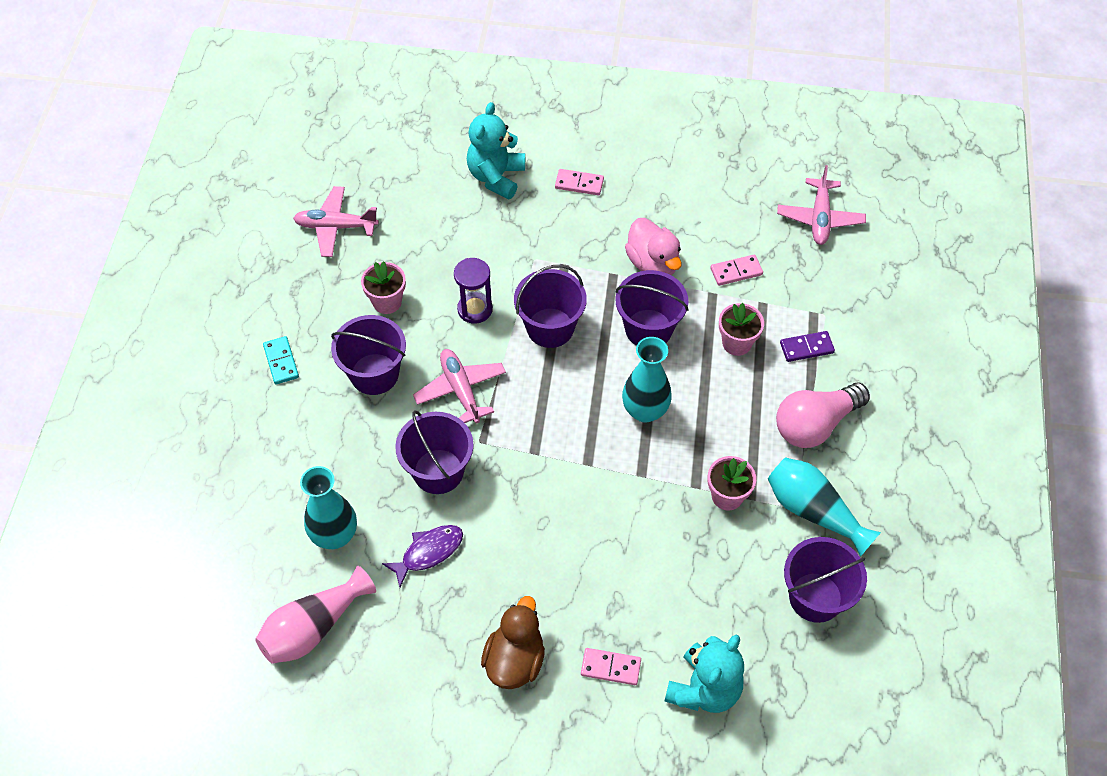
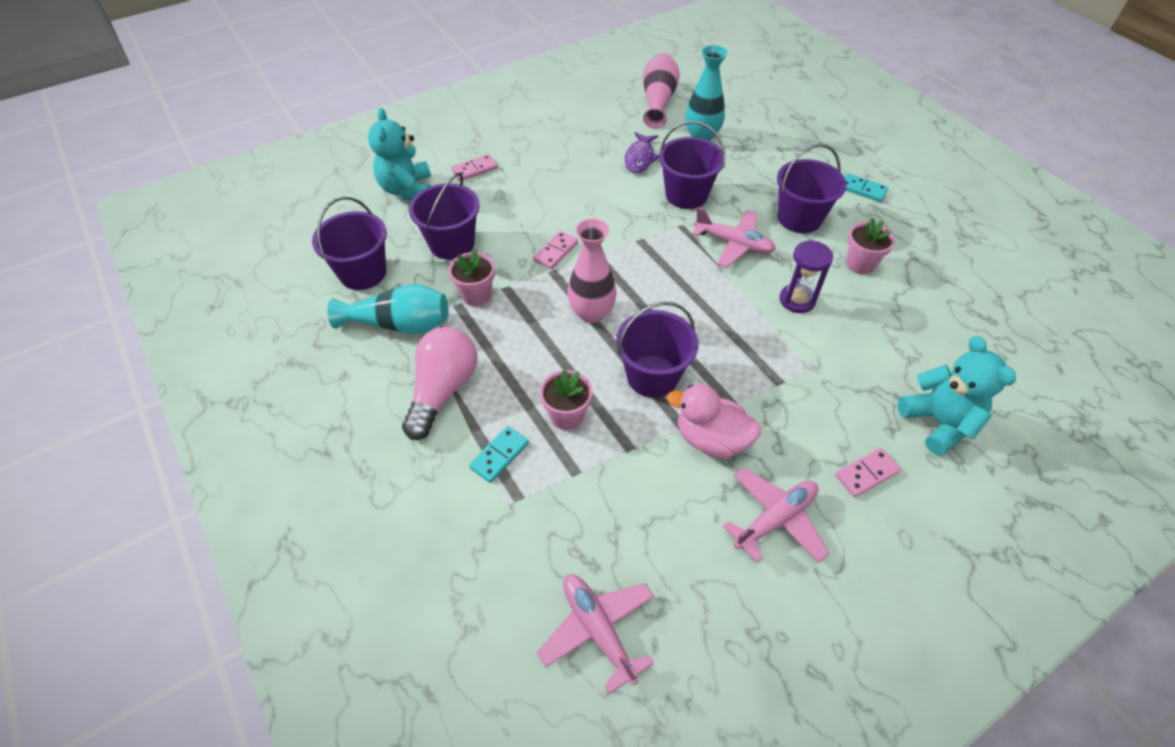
camera: 140 degrees right, 5 degrees down
pink plane [293,186,379,257] -> pink plane moved to [723,468,829,563]
brown duck [481,596,545,689] -> none
purple bucket [514,265,587,348] -> purple bucket moved to [409,173,480,260]
turquoise vase [622,337,672,423] -> pink vase [567,219,616,323]
pink domino [710,254,763,286] -> pink domino moved to [533,231,578,269]
purple domino [780,331,835,362] -> turquoise domino [469,426,529,483]

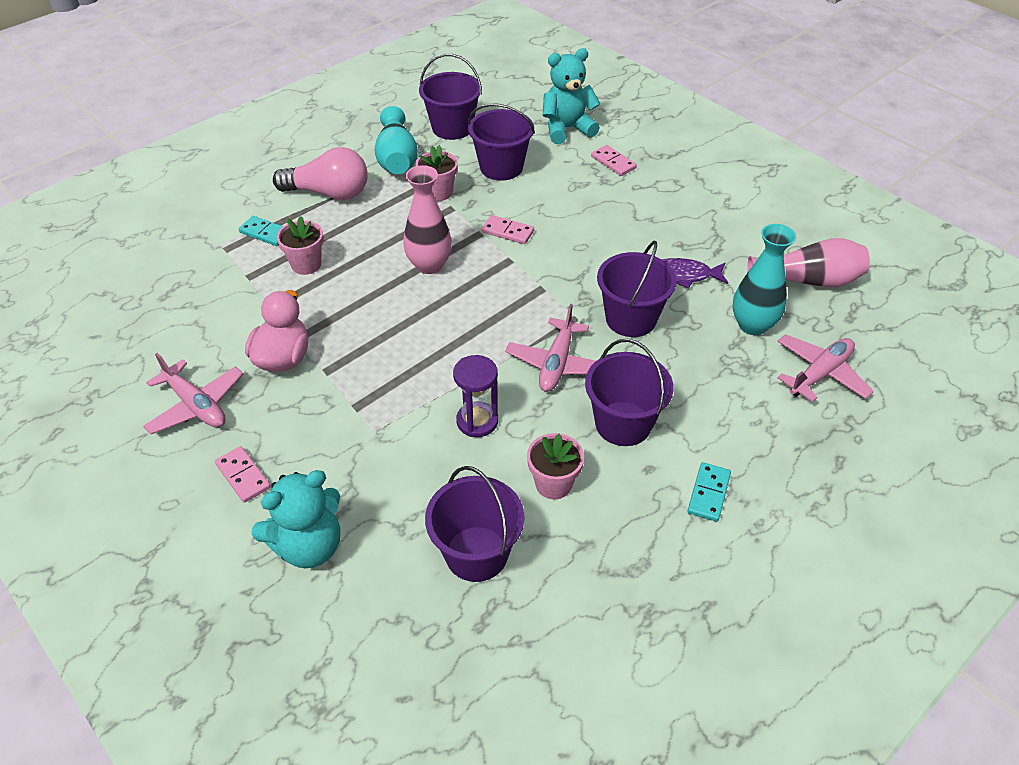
camera: 80 degrees right, 5 degrees down
pink plane [537,574,654,694] -> pink plane moved to [777,334,874,402]
purple bucket [616,302,698,398] -> purple bucket moved to [425,466,524,582]

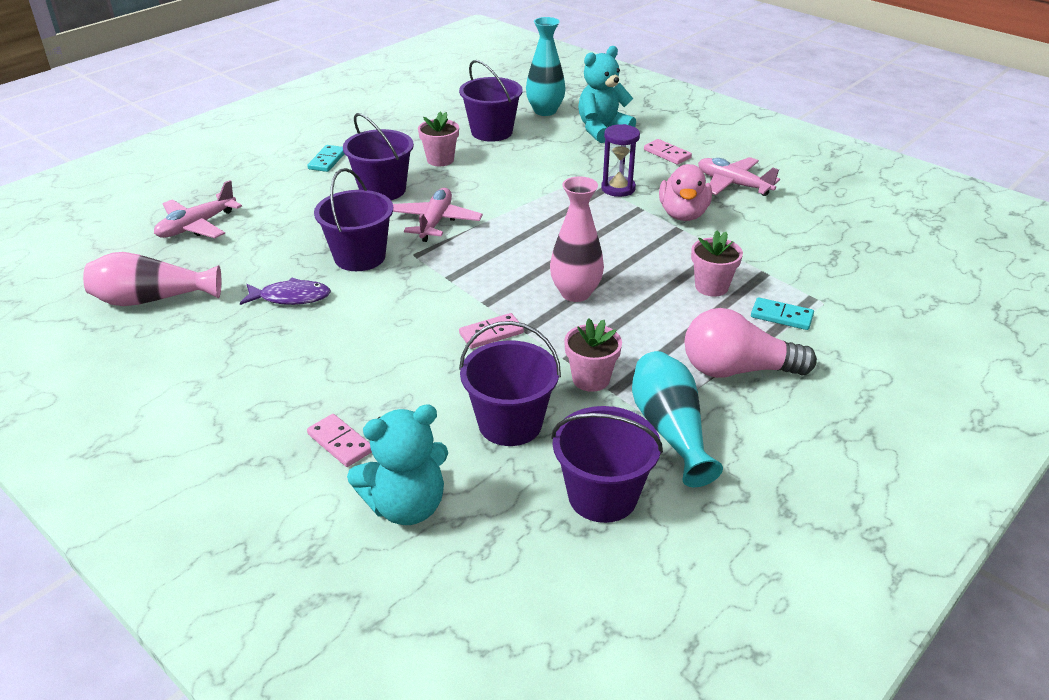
camera: 175 degrees right, 10 degrees down
purple hourglass [453,355,498,437] -> purple hourglass moved to [601,124,640,197]
pink domino [482,215,534,244] -> pink domino turned 45 degrees counterclockwise [459,313,524,349]
turquoise vase [733,224,796,335] -> turquoise vase moved to [526,17,566,116]

